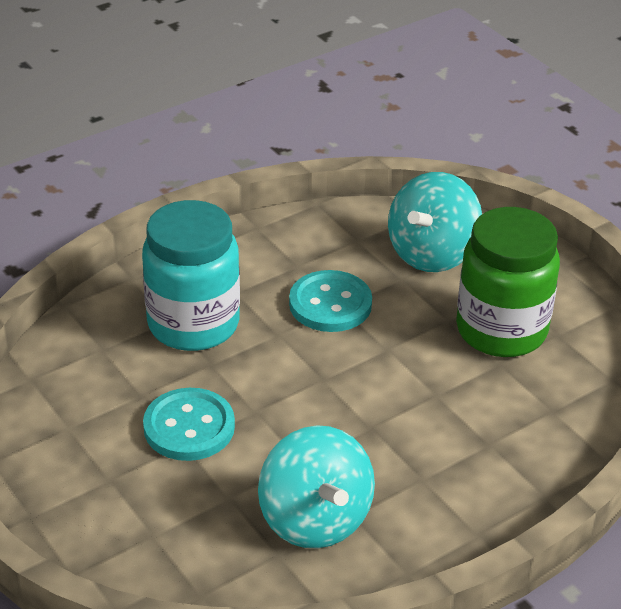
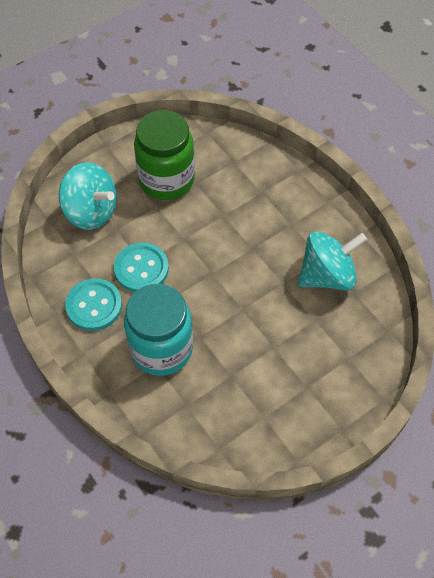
camera: 90 degrees left, 20 degrees up
turquoise button [143,388,235,461] -> turquoise button moved to [65,278,122,331]

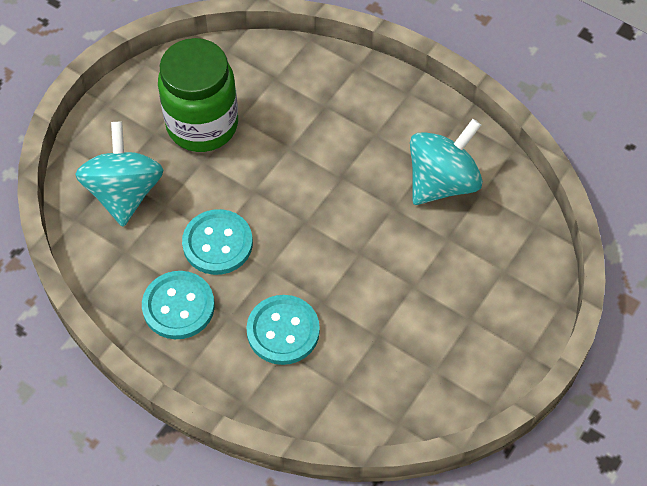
camera: 20 degrees left, 0 degrees up
turquoise spinning top [59,162,117,230] -> turquoise spinning top turned 105 degrees counterclockwise [75,122,164,227]
turquoise jar [124,284,193,376] -> turquoise button [246,295,320,365]

